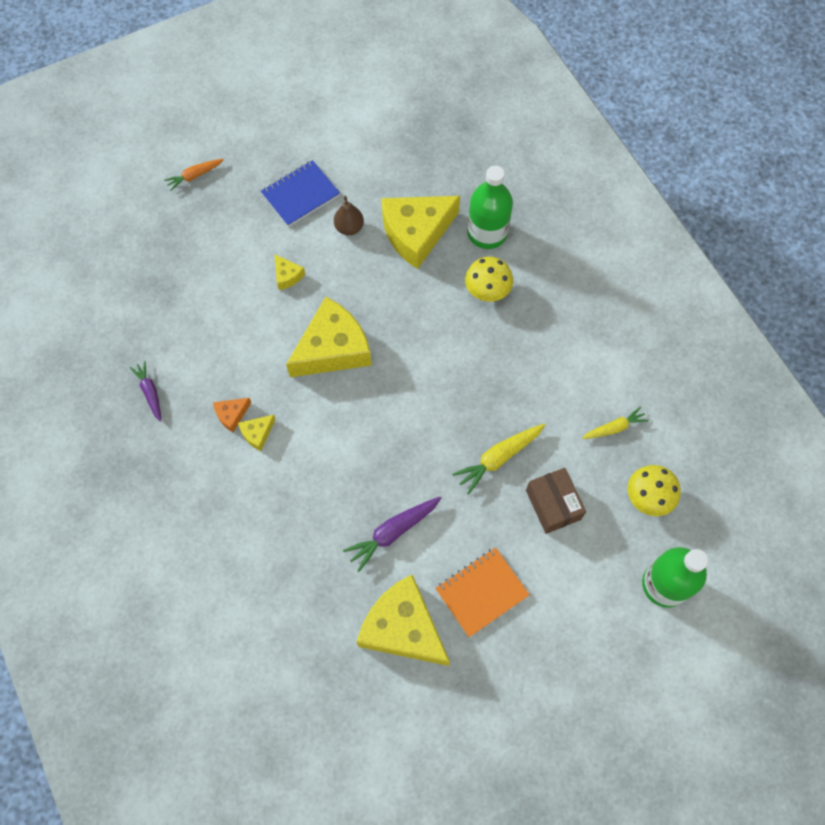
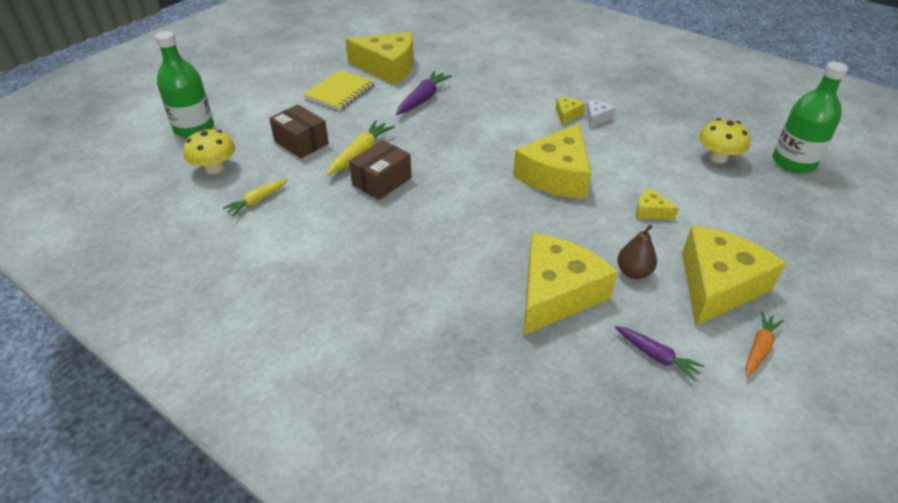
camera: 155 degrees right, 25 degrees down
purple carrot [130,361,161,422] -> purple carrot moved to [615,326,704,381]
orange carrot [164,159,224,191] -> orange carrot moved to [745,311,784,377]
orange cheese [213,398,251,432] -> white cheese [586,100,616,128]
blue notebook [261,160,340,227] -> yellow cheese [682,226,786,326]
orange notebook [435,547,530,637] -> yellow notebook [303,70,375,110]
yellow mushroom [465,257,513,302] -> yellow mushroom moved to [699,118,750,163]
green bottle [467,166,513,249] -> green bottle moved to [773,62,848,173]
none -> brown box [349,140,411,200]

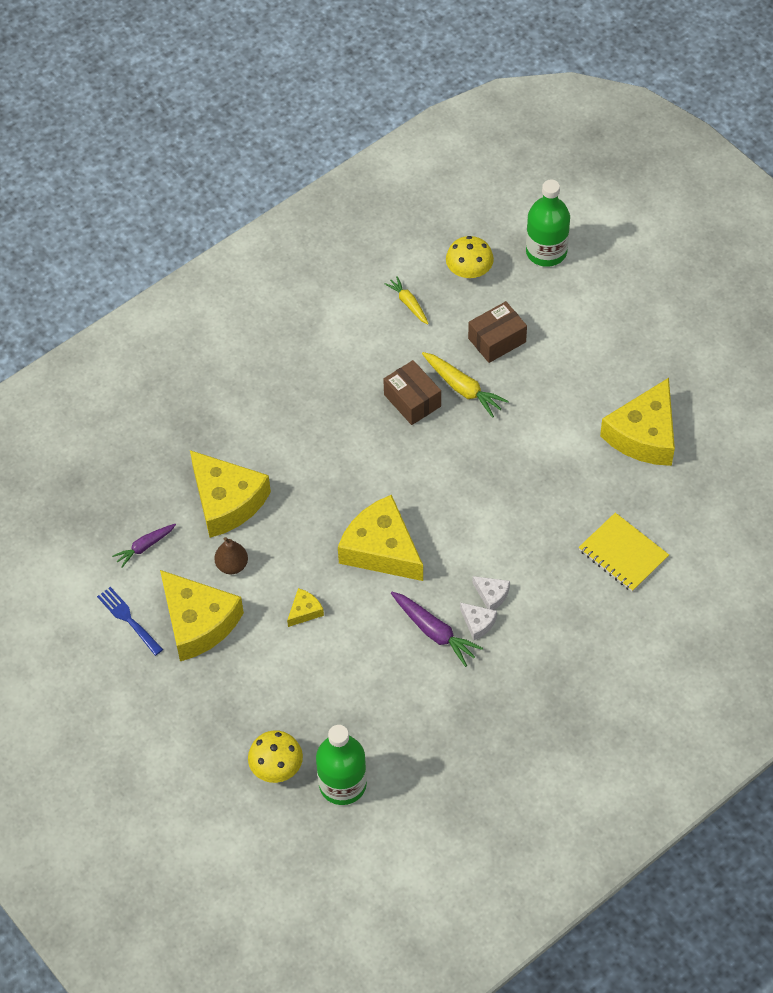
camera: 105 degrees right, 15 degrees up
yellow notebook [303,70,375,110] -> yellow notebook moved to [579,513,669,592]
purple carrot [396,71,452,115] -> purple carrot moved to [391,592,483,667]
yellow cheese [556,97,585,125] -> white cheese [473,576,510,610]
yellow mushroom [699,118,750,163] -> yellow mushroom moved to [248,730,303,783]
orange carrot [745,311,784,377] -> blue fork [97,587,163,656]

